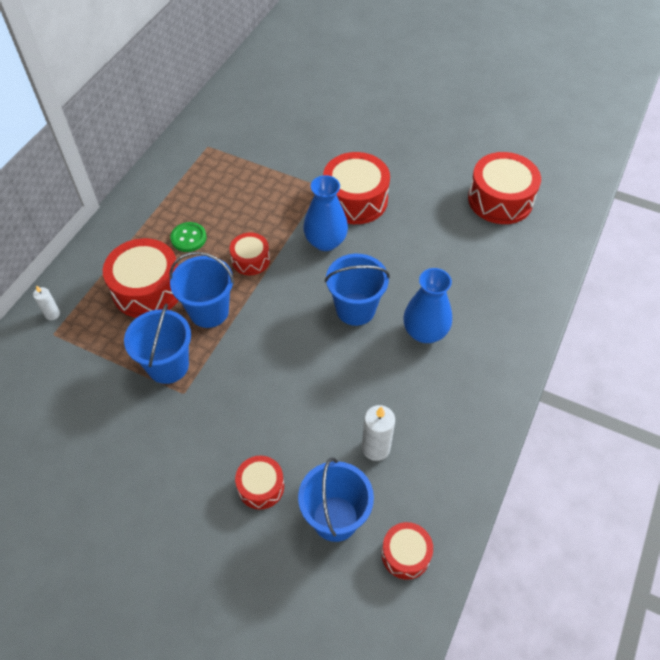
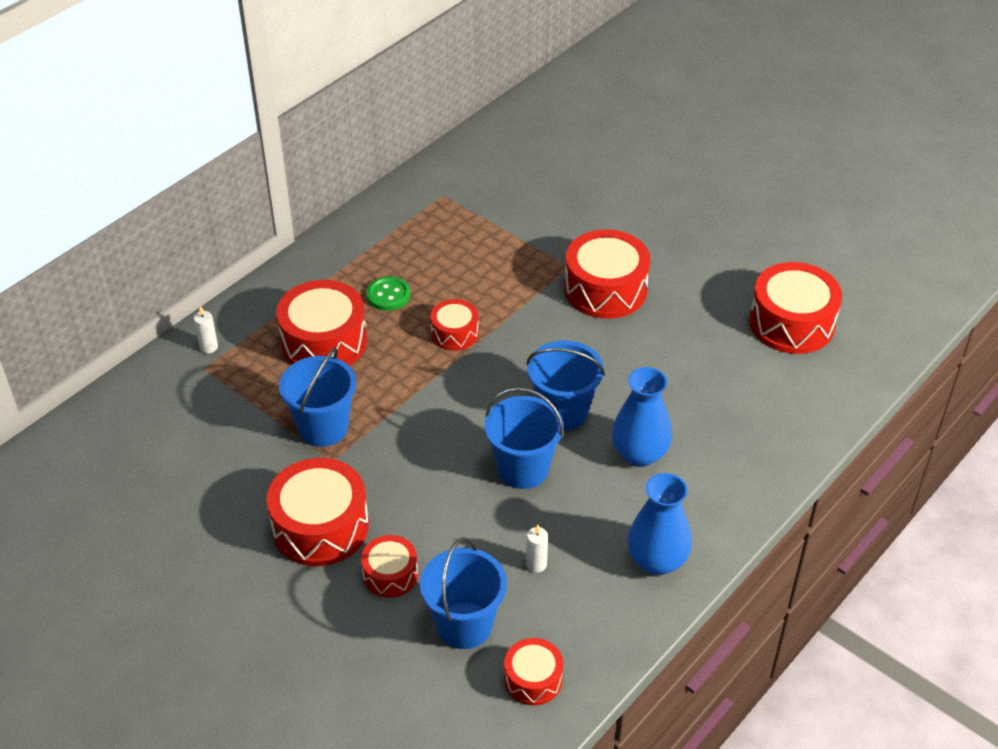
camera: 15 degrees right, 10 degrees down
blue bucket [169,252,234,328] -> blue bucket moved to [484,387,564,489]
blue vase [303,175,348,251] -> blue vase moved to [627,473,692,575]
white candle [362,405,395,461] -> white candle [526,525,548,573], size x0.60
none -> red drum [266,458,369,566]

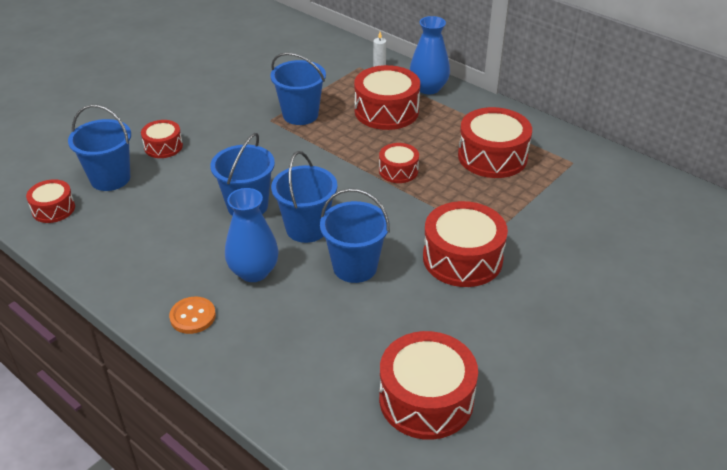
camera: 90 degrees right, 5 degrees down
red drum [266,458,369,566] -> red drum moved to [458,107,532,178]
green button [366,276,411,311] -> none
white candle [526,525,548,573] -> none
blue vase [627,473,692,575] -> blue vase moved to [410,16,450,94]
none -> orange button [169,297,216,334]
none -> blue bucket [320,188,390,283]

